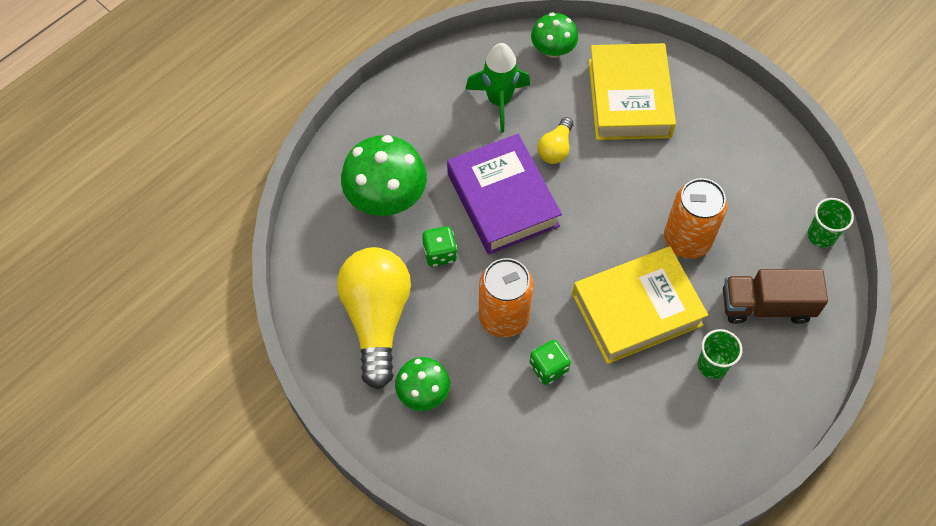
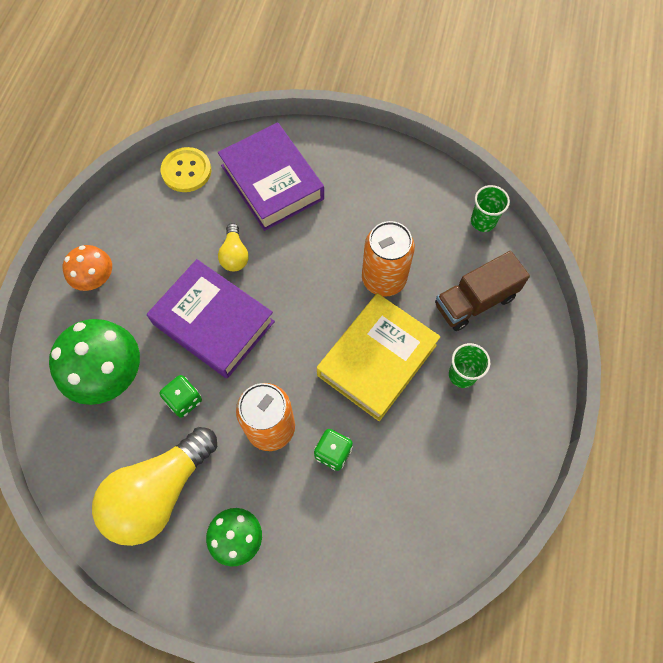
camera: 30 degrees left, 5 degrees up
yellow light bulb [337,247,411,389] -> yellow light bulb turned 105 degrees counterclockwise [92,427,217,546]
green rocket [466,43,530,133] -> none
green mushroom [531,12,578,58] -> yellow button [161,147,211,192]
yellow book [589,43,676,140] -> purple book [218,122,324,231]
none -> orange mushroom [63,245,112,291]

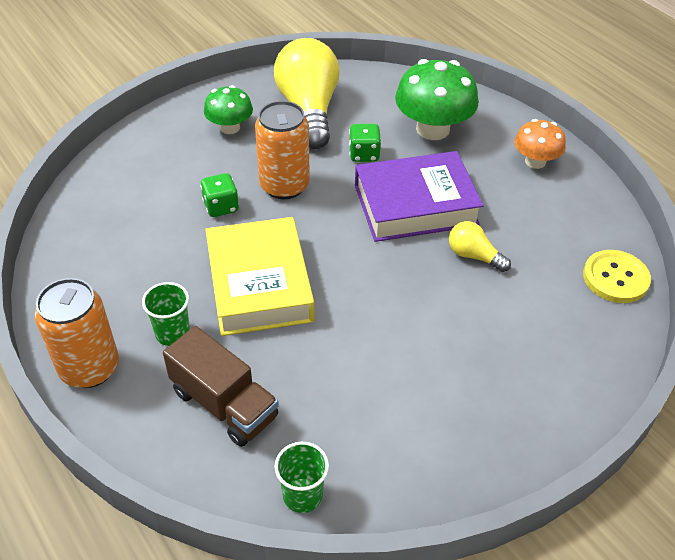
camera: 130 degrees right, 20 degrees down
purple book [218,122,324,231] -> none
orange can [362,221,415,297] -> orange can moved to [35,278,119,388]
brown truck [435,251,530,331] -> brown truck turned 120 degrees clockwise [163,326,279,447]

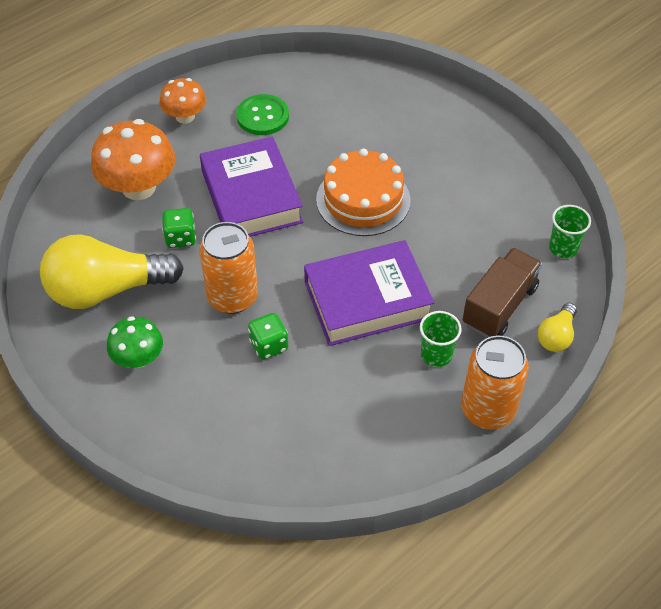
camera: 95 degrees left, 5 degrees up
yellow book [205,217,314,336] -> purple book [304,240,434,346]
green mushroom [395,59,478,140] -> orange mushroom [91,119,175,200]
yellow light bulb [449,221,511,272] -> yellow light bulb moved to [538,303,577,352]
yellow button [583,250,651,303] -> none
none -> green button [236,94,289,135]
none -> orange cake [316,149,411,236]

